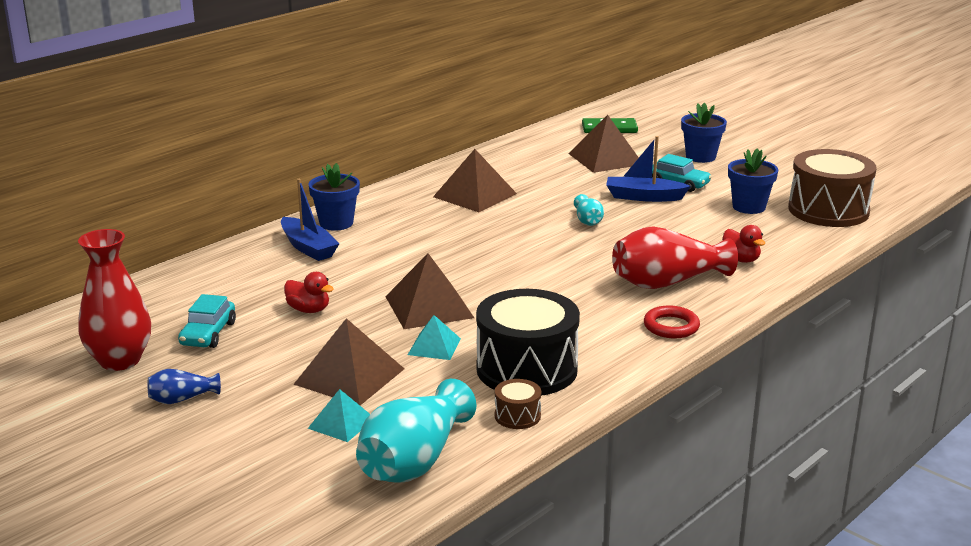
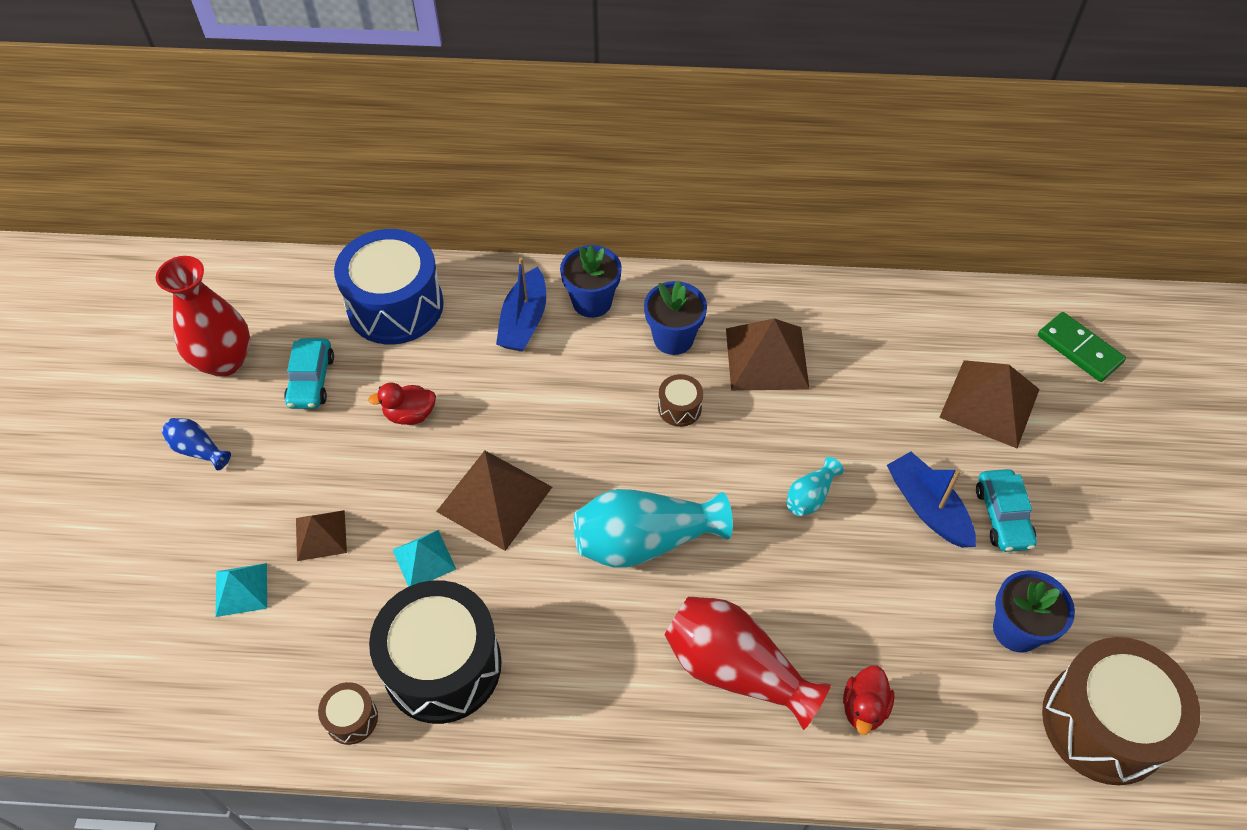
camera: 50 degrees right, 30 degrees up
turquoise car [178,294,236,348] -> turquoise car turned 60 degrees counterclockwise [284,338,334,409]
red duck [284,272,334,313] -> red duck turned 90 degrees clockwise [368,383,436,425]
brown pyramid [293,318,404,405] -> brown pyramid [296,510,347,561], size x0.57
turquoise vase [356,379,477,482] -> turquoise vase moved to [574,489,733,568]
red ring [644,305,700,339] -> none
blue flower pot [681,103,727,163] -> blue flower pot moved to [644,281,707,355]
none -> blue drum [334,229,444,344]
none -> brown drum [658,374,703,427]

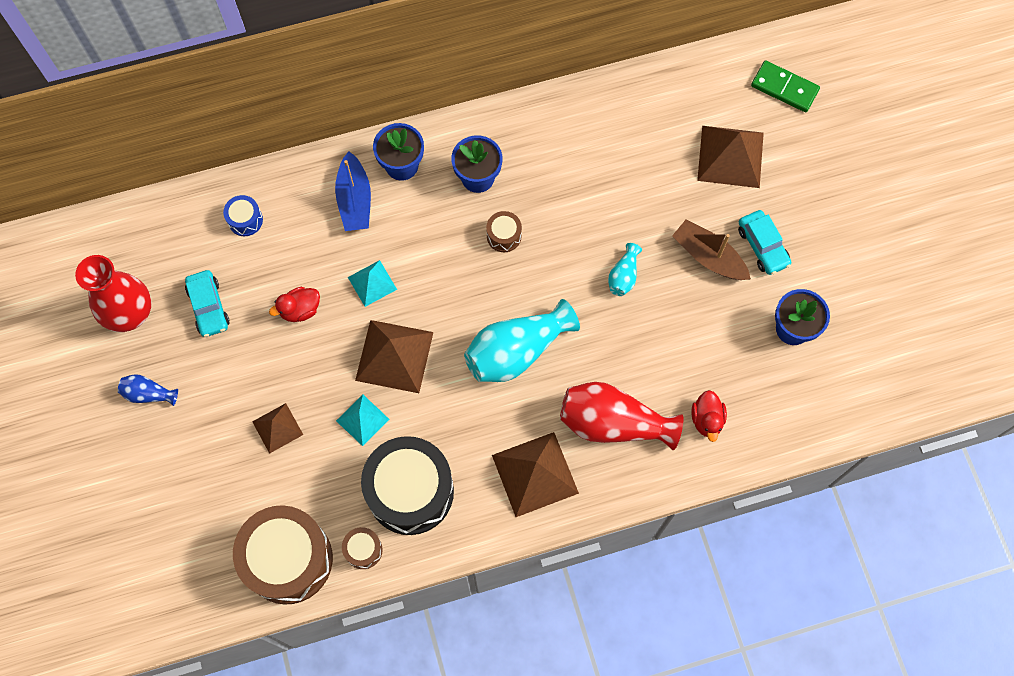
camera: 20 degrees left, 15 degrees up
turquoise pyramid [216,563,267,617] -> turquoise pyramid moved to [348,260,397,307]
blue drum [334,229,444,344] -> blue drum [223,195,263,236], size x0.43
brown pyramid [726,318,810,391] -> brown pyramid moved to [492,432,579,517]
blue boat [887,452,976,548] -> brown boat [672,219,751,280]
brown drum [1042,637,1200,785] -> brown drum moved to [233,505,333,605]

